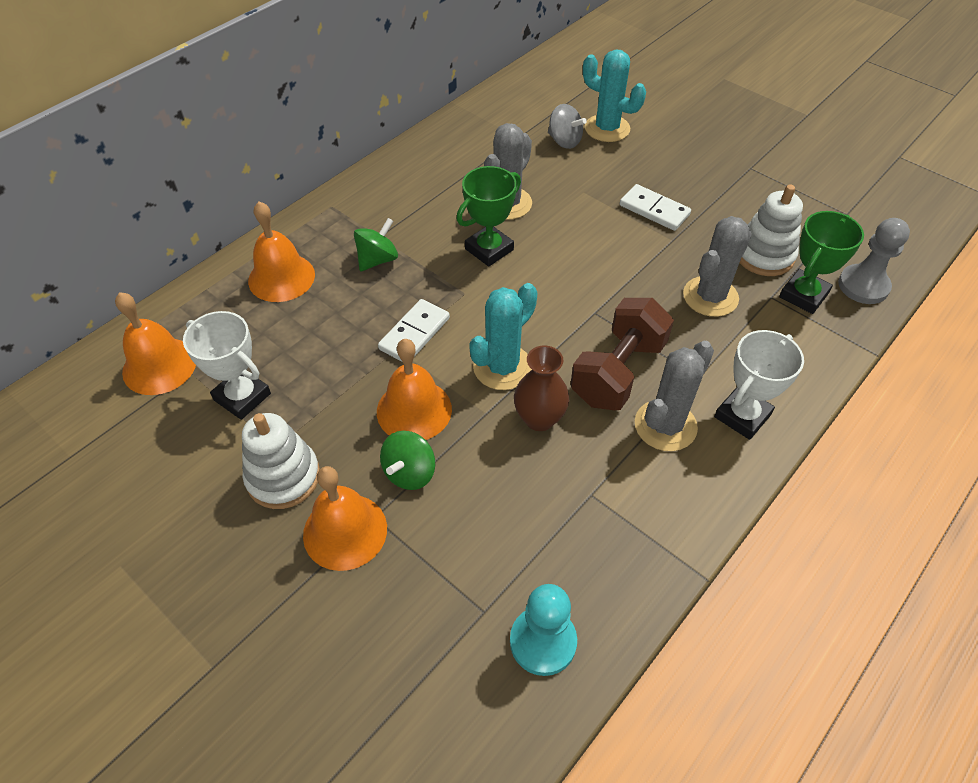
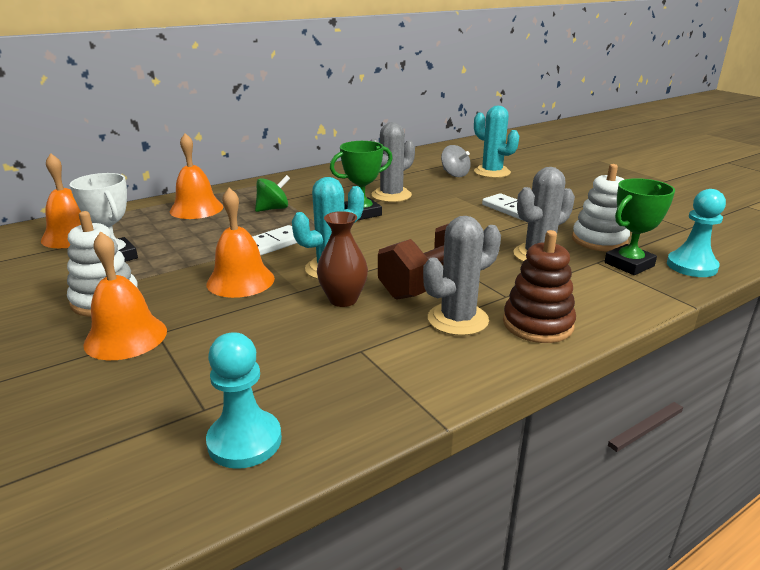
camera: 15 degrees right, 25 degrees down
green spinning top [380,431,435,490] -> none
white trophy [714,330,804,440] -> brown stacking toy [503,230,576,343]
grey pawn [838,218,910,304] -> turquoise pawn [667,189,726,277]

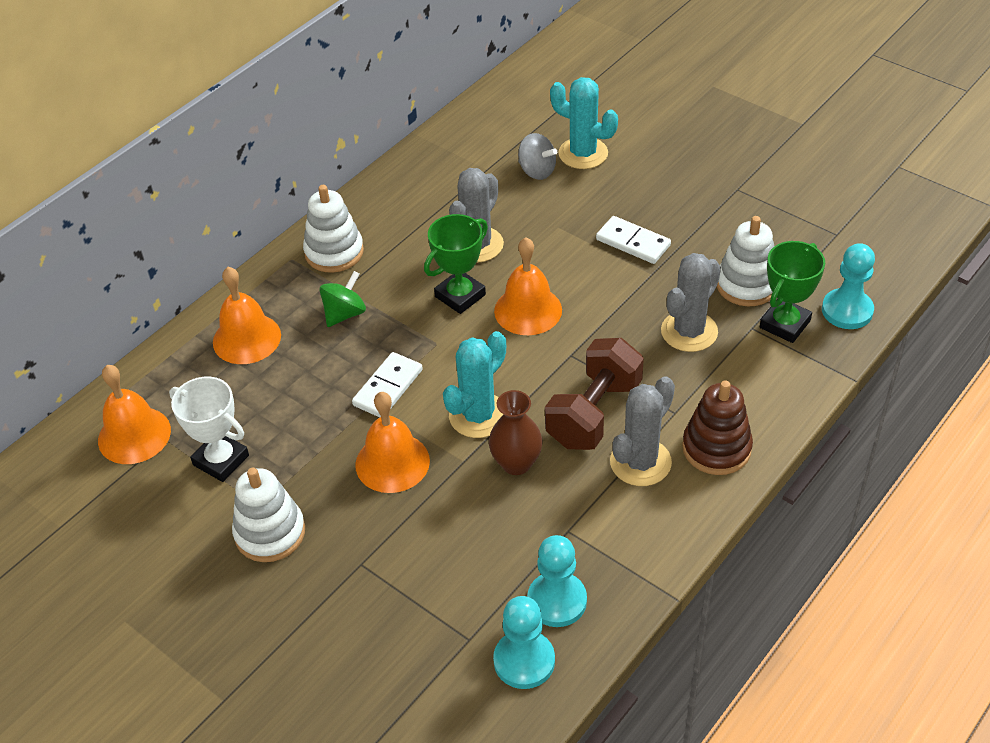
camera: 15 degrees left, 20 degrees up
orange bell [83,231,167,360] -> orange bell moved to [494,237,562,335]
none -> white stacking toy [303,185,364,273]
none -> turquoise pawn [527,535,587,627]

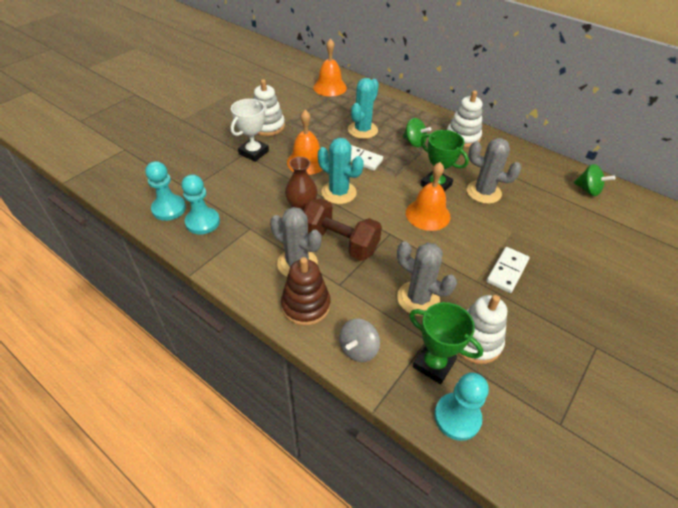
camera: 85 degrees right, 0 degrees up
white trophy [169,377,249,482] -> white trophy moved to [231,99,269,162]
orange bell [213,267,281,364] -> none
grey spinning top [518,133,557,180] -> grey spinning top moved to [339,319,380,362]
turquoise cactus [550,77,618,169] -> turquoise cactus moved to [348,78,379,139]
none -> green spinning top [574,164,616,196]

